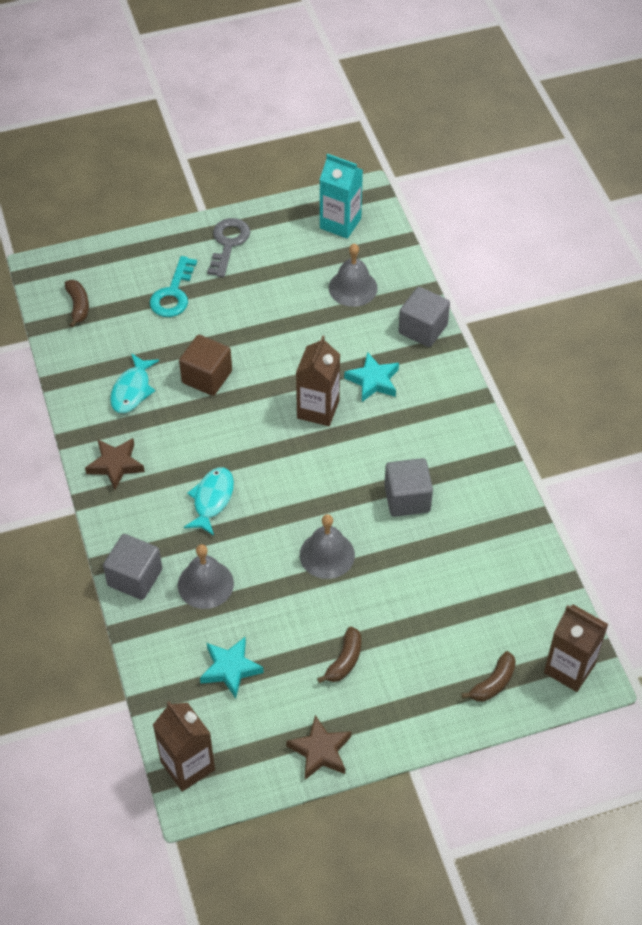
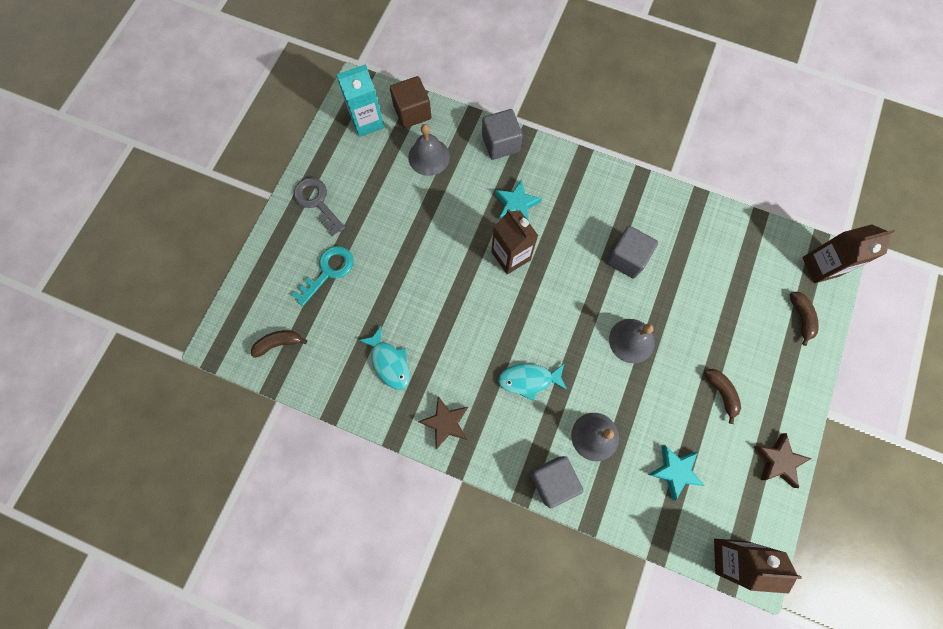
camera: 50 degrees left, 20 degrees up
brown banana [65,280,89,328] -> brown banana turned 45 degrees counterclockwise [251,330,307,358]
turquoise key [150,256,197,317] -> turquoise key turned 105 degrees counterclockwise [292,246,353,306]
brown cube [179,335,232,396] -> brown cube moved to [390,76,432,128]
turquoise fish [184,468,234,536] -> turquoise fish turned 60 degrees counterclockwise [498,364,567,401]

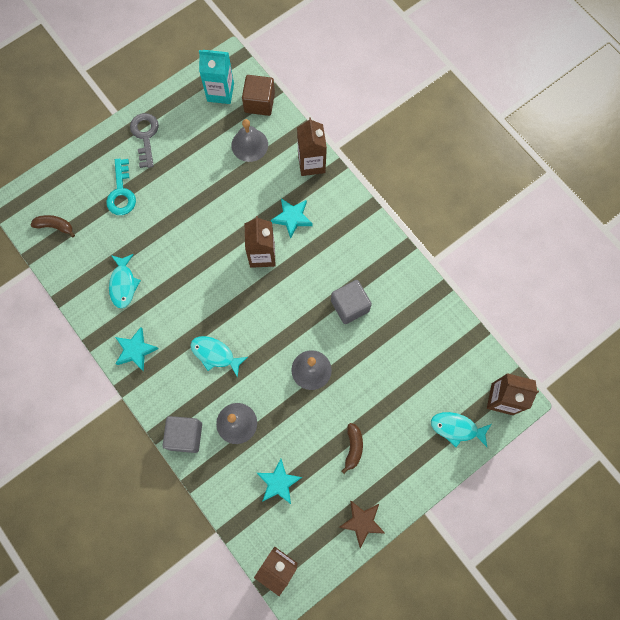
camera: 30 degrees right, 0 degrees up
turquoise key [292,246,353,306] -> turquoise key turned 105 degrees clockwise [106,158,136,215]
brown star [418,396,468,449] -> turquoise star [115,327,159,371]
grey cube [482,109,523,160] -> brown carton [297,117,327,176]
brown banana [790,292,819,346] -> turquoise fish [431,412,491,447]

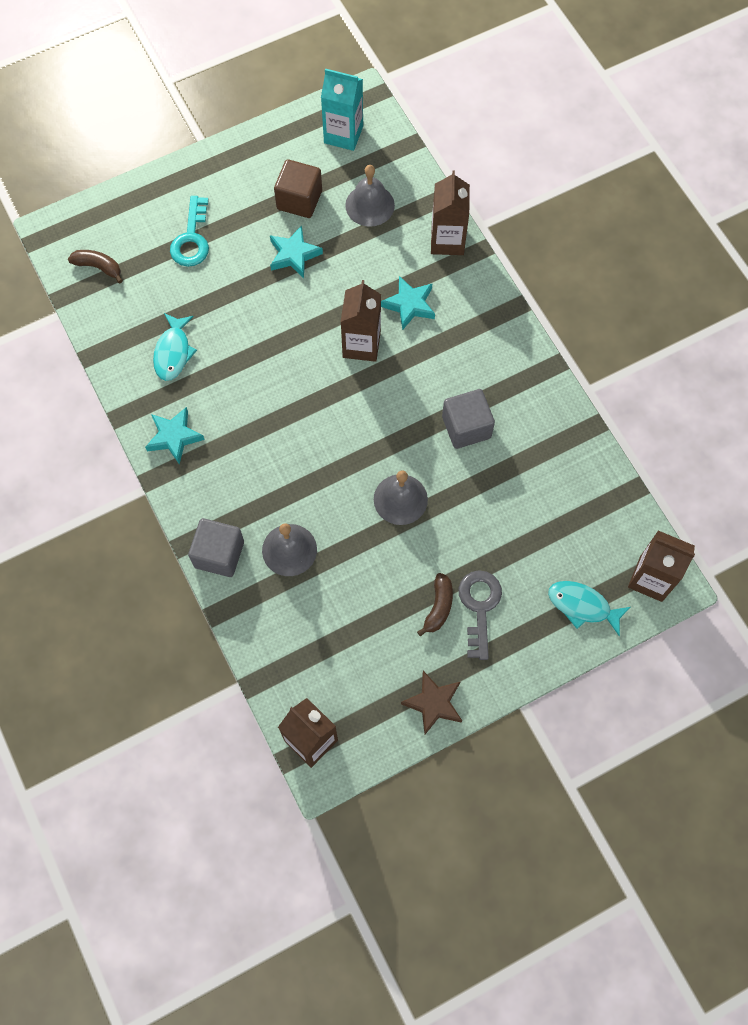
camera: 10 degrees right, 5 degrees down
grey key [130,113,159,168] -> grey key moved to [458,570,502,660]
turquoise fish [190,336,248,378] -> none
brown cube [242,75,275,116] -> brown cube moved to [274,159,322,218]
turquoise star [257,459,302,504] -> turquoise star moved to [270,225,323,278]

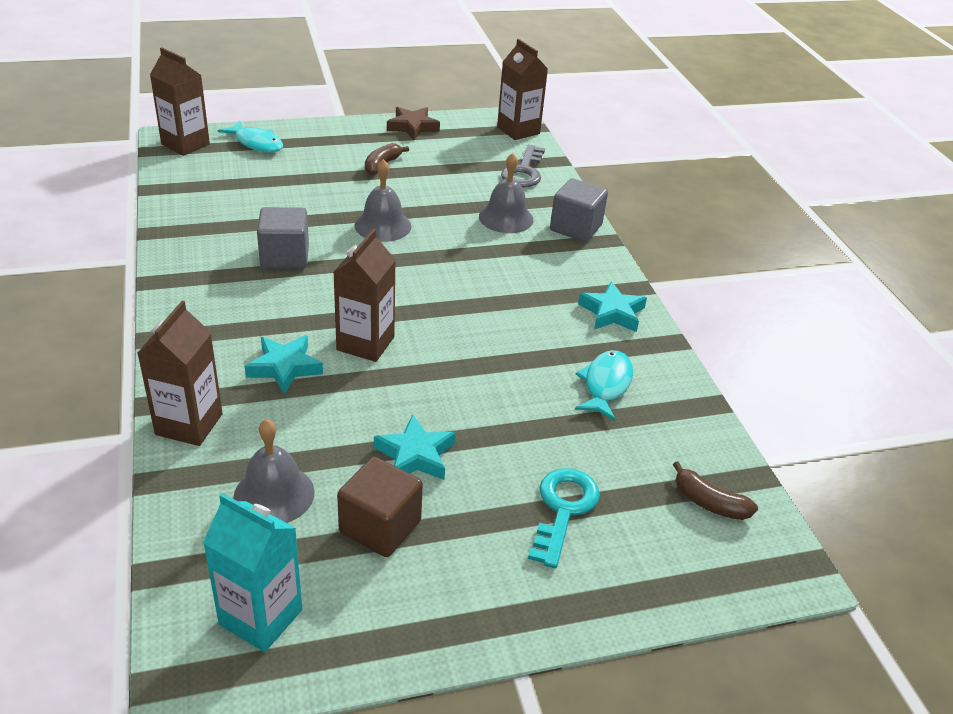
camera: 170 degrees left, 30 degrees down
grey key [458,570,502,660] -> grey key moved to [501,145,545,187]

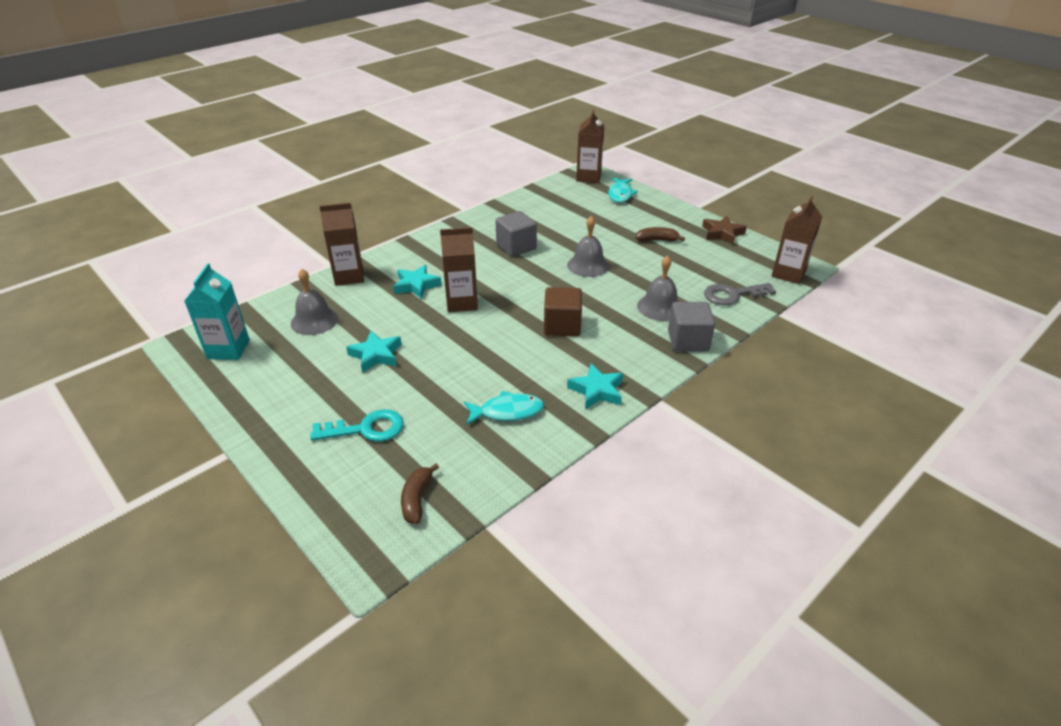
camera: 65 degrees right, 0 degrees up
brown cube [337,457,423,557] -> brown cube moved to [544,287,582,336]

